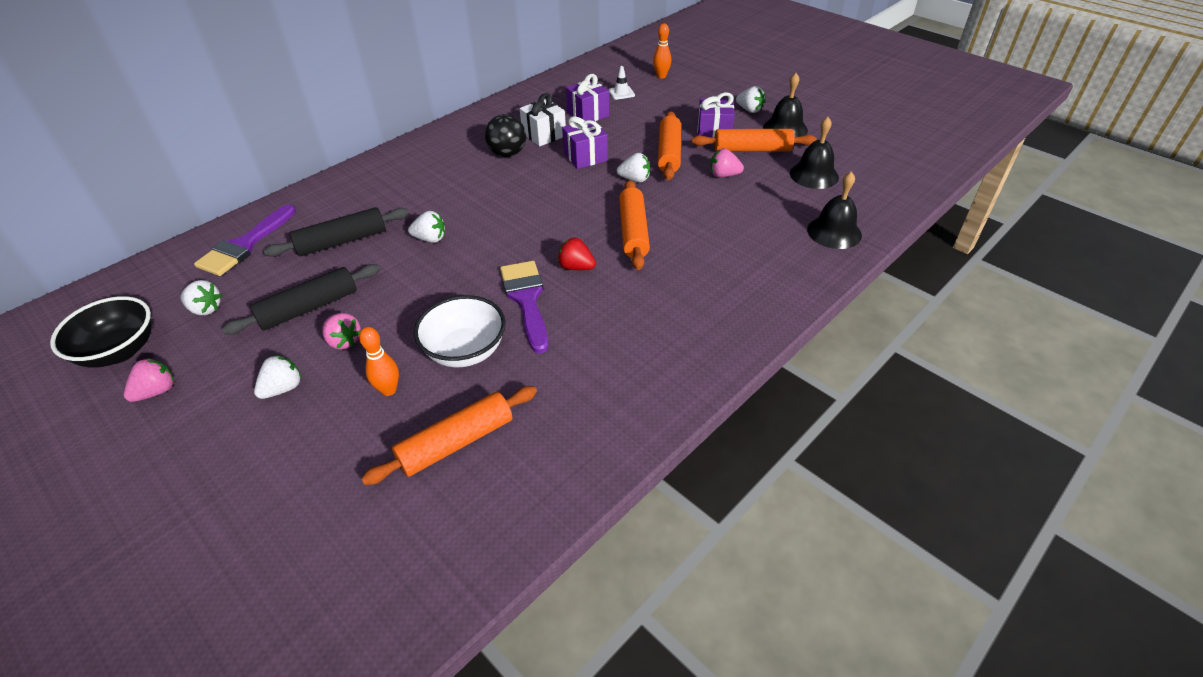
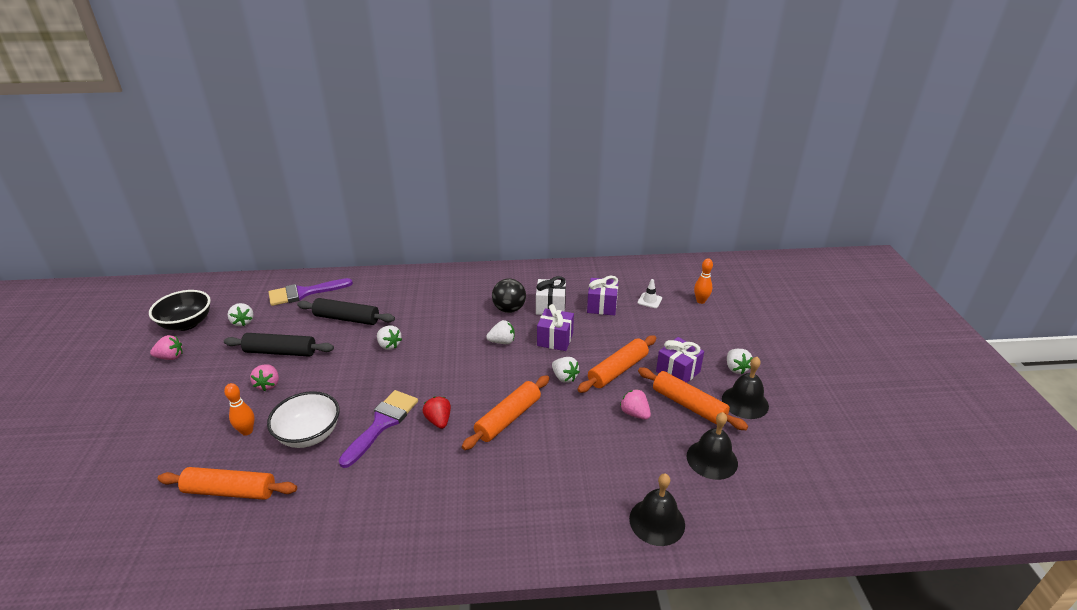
camera: 40 degrees right, 10 degrees down
white strawberry [254,355,302,399] -> white strawberry moved to [486,320,515,344]

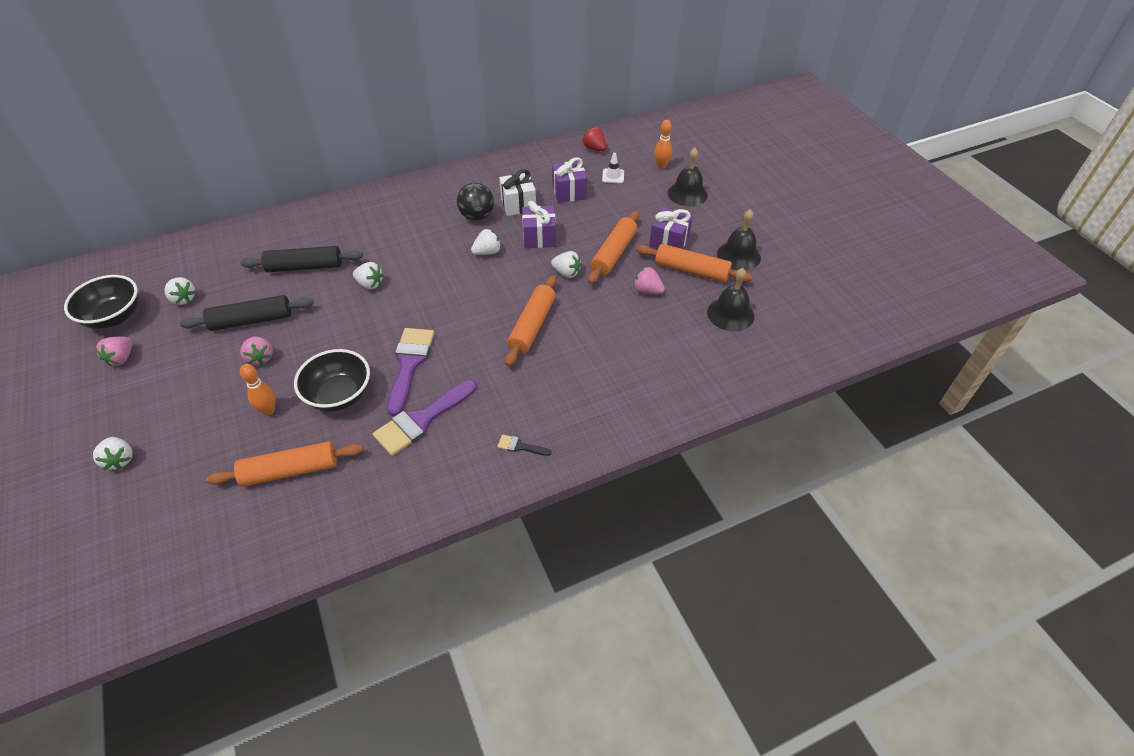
camera: 20 degrees left, 15 degrees up
pink strawberry [150,335,182,360] -> pink strawberry turned 135 degrees clockwise [95,337,133,367]
white bowl [267,391,340,448] -> black bowl [294,349,370,412]
purple brush [269,278,353,306] -> purple brush moved to [373,380,477,456]
red strawberry [423,396,451,429] -> red strawberry moved to [582,127,606,151]
black bell [629,473,685,546] -> black bell moved to [668,148,708,206]
white strawberry [727,349,753,374] -> white strawberry moved to [93,437,133,470]
none -> black brush [497,434,551,456]

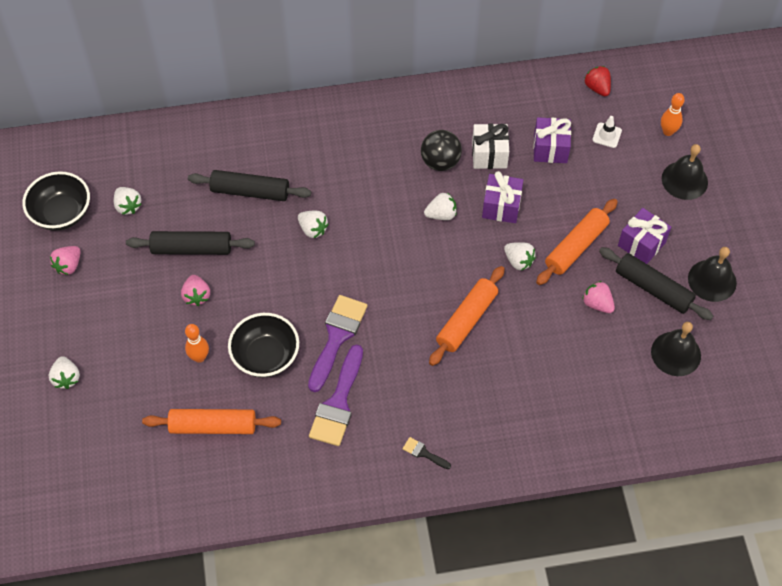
camera: 15 degrees right, 10 degrees up
purple brush [373,380,477,456] -> purple brush turned 45 degrees counterclockwise [309,345,363,446]
orange rolling pin [636,244,753,283] -> black rolling pin [599,247,713,320]

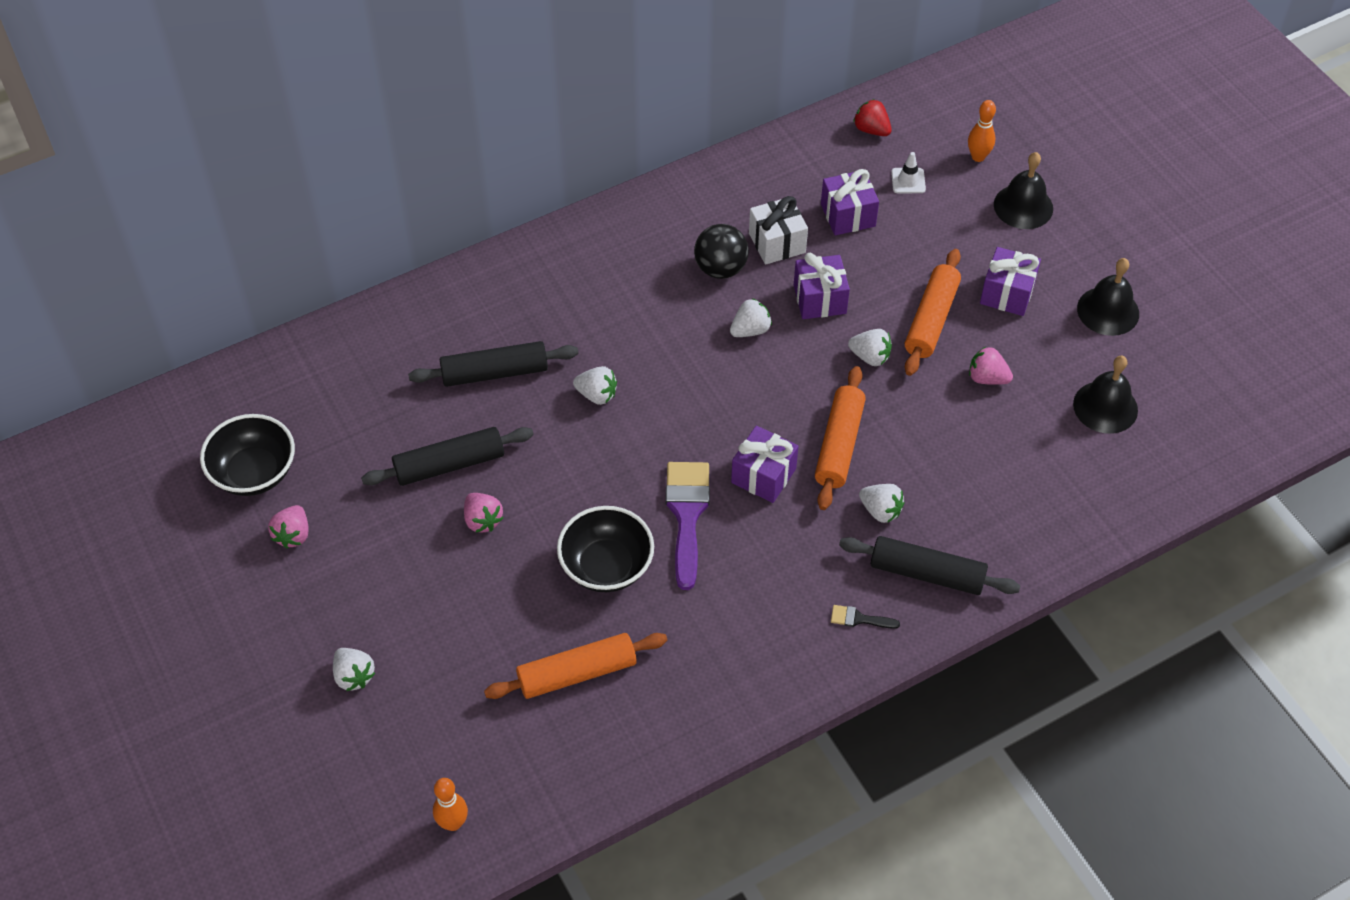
camera: 20 degrees left, 5 degrees down
white strawberry [114,187,142,215] -> white strawberry moved to [859,484,905,523]
orange bowling pin [185,324,209,363] -> orange bowling pin moved to [433,778,468,831]
purple brush [309,345,363,446] -> none
black rolling pin [599,247,713,320] -> black rolling pin moved to [839,536,1020,595]
none -> purple gift [731,426,798,503]

